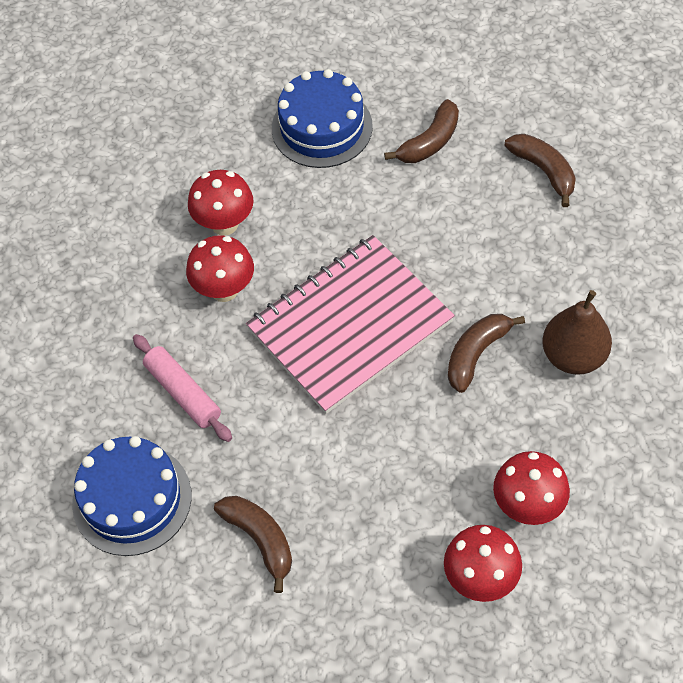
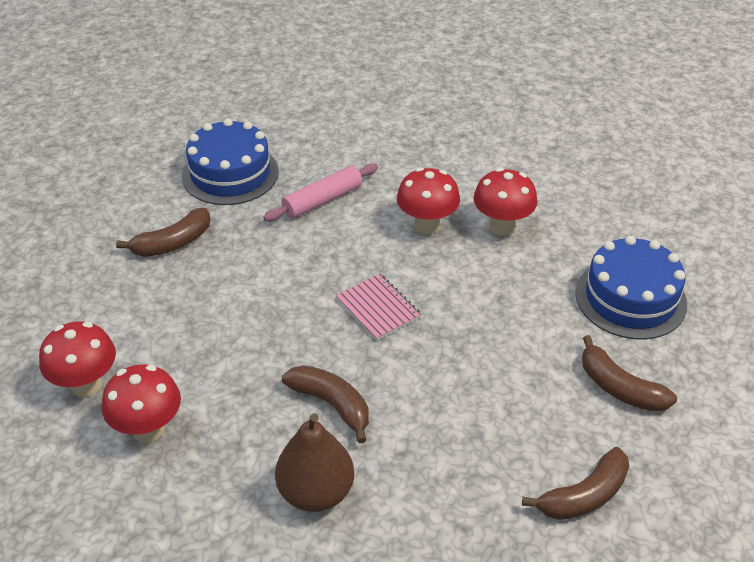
camera: 90 degrees right, 15 degrees down
pink notebook [246,235,455,414] -> pink notebook [336,274,421,341], size x0.43

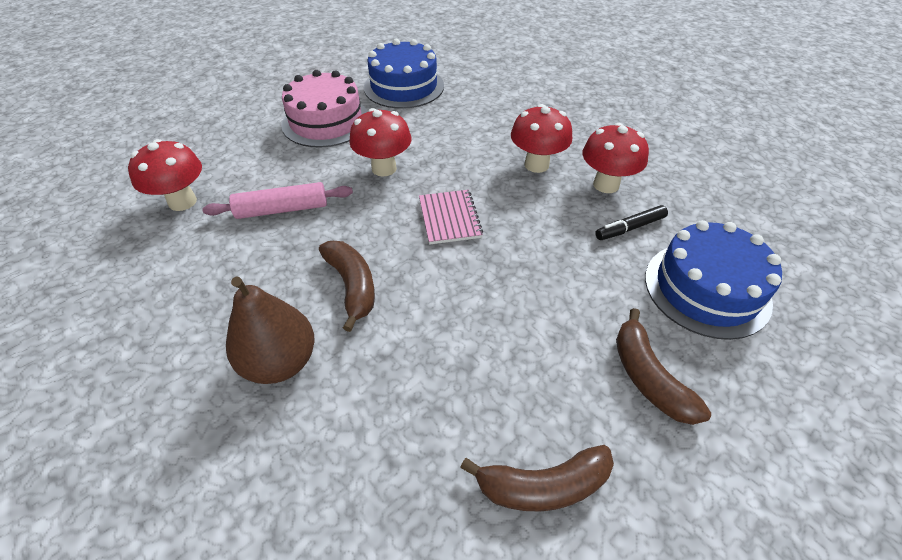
camera: 25 degrees right, 5 degrees up
red mushroom [102,364,181,443] -> red mushroom moved to [349,108,411,177]
brown banana [116,208,211,257] -> pink cake [281,70,368,147]
pink rolling pin [263,163,378,222] -> pink rolling pin moved to [202,182,353,219]
none -> black marker [595,205,668,240]

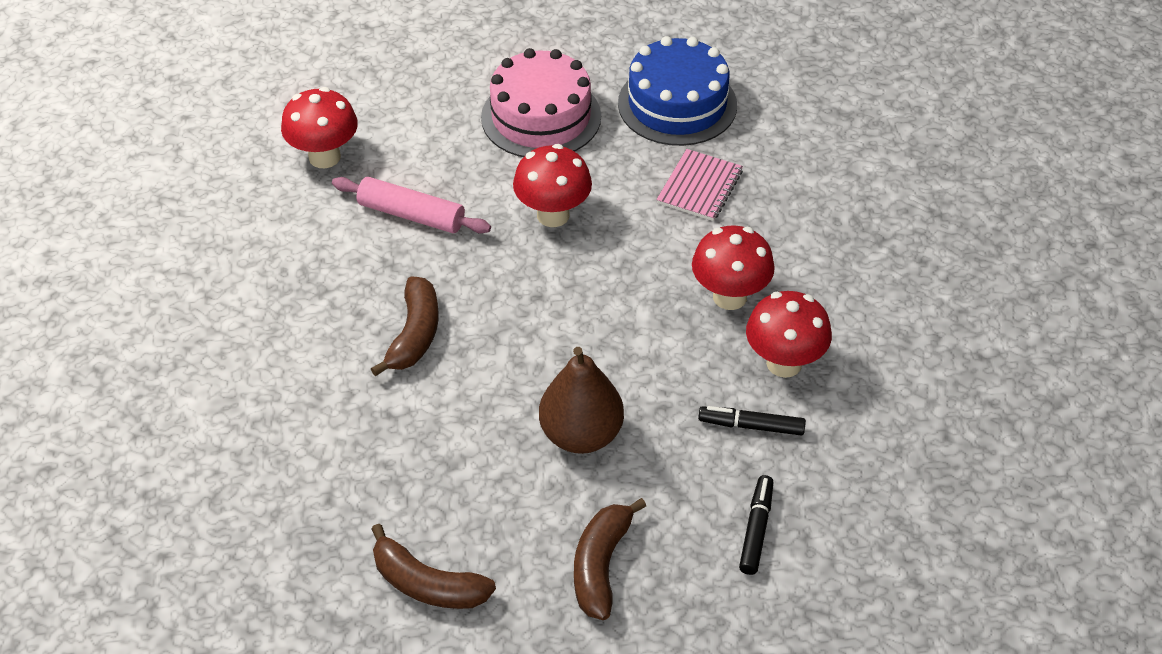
camera: 35 degrees right, 0 degrees up
brown pear [226,277,314,384] -> brown pear moved to [539,347,624,454]
pink notebook [419,190,483,245] -> pink notebook moved to [656,149,743,221]
blue cake [645,220,782,340] -> black marker [739,475,773,575]

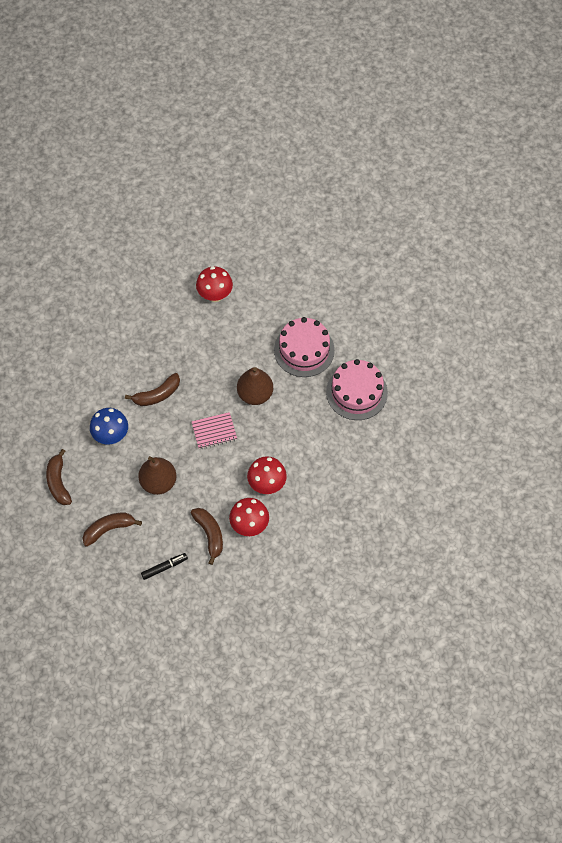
camera: 50 degrees right, 15 degrees up
pink rolling pin [332,177,491,233] -> none
red mushroom [513,144,592,227] -> brown pear [237,367,273,405]
blue cake [618,36,737,146] -> pink cake [326,359,388,420]
pink notebook [656,149,743,221] -> pink notebook moved to [191,412,237,449]
black marker [698,406,806,436] -> brown banana [191,508,223,565]
none -> blue mushroom [90,408,128,444]

